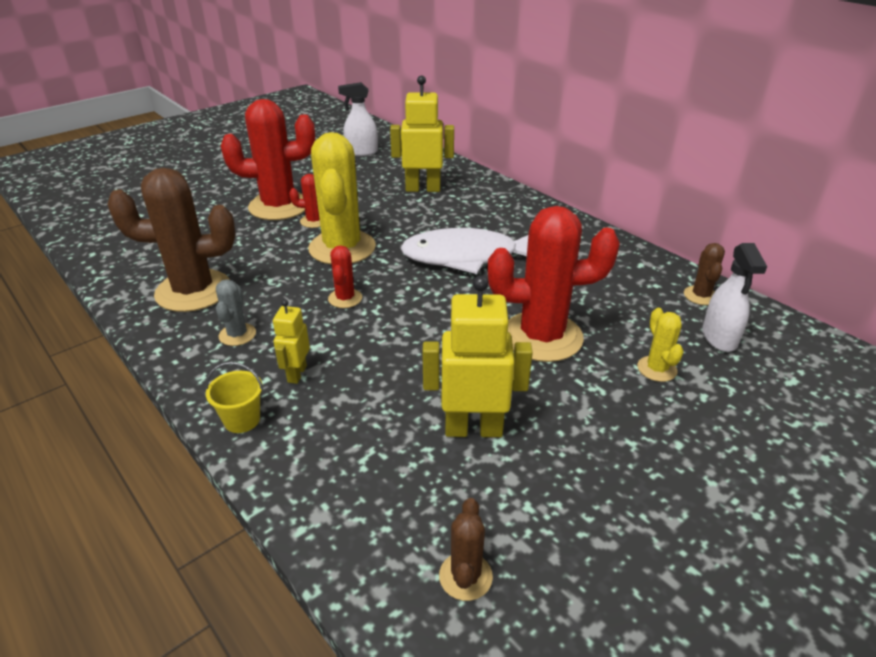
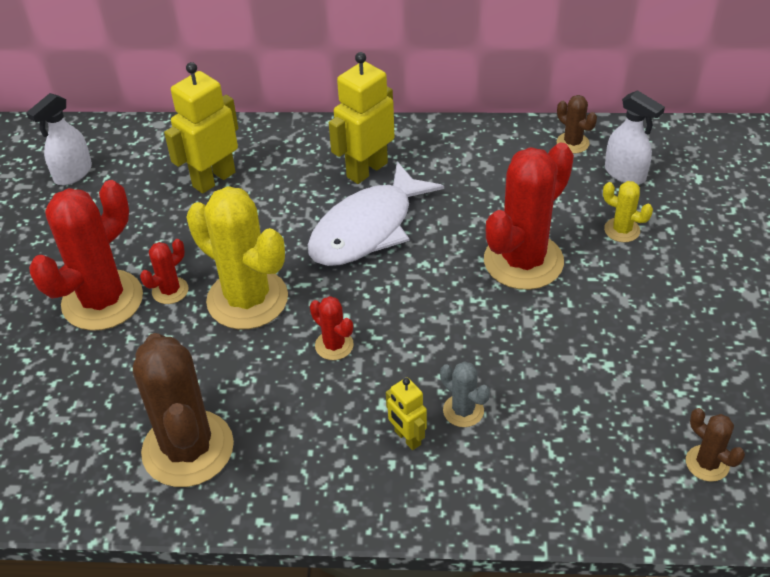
camera: 45 degrees left, 10 degrees up
brown cactus [107,168,236,312] -> brown cactus turned 60 degrees counterclockwise [133,333,234,487]
yellow bucket [206,362,263,433] -> none
grey cactus [216,279,256,346] -> grey cactus moved to [440,361,490,427]
yellow robot [422,275,533,437] -> yellow robot moved to [329,52,395,184]

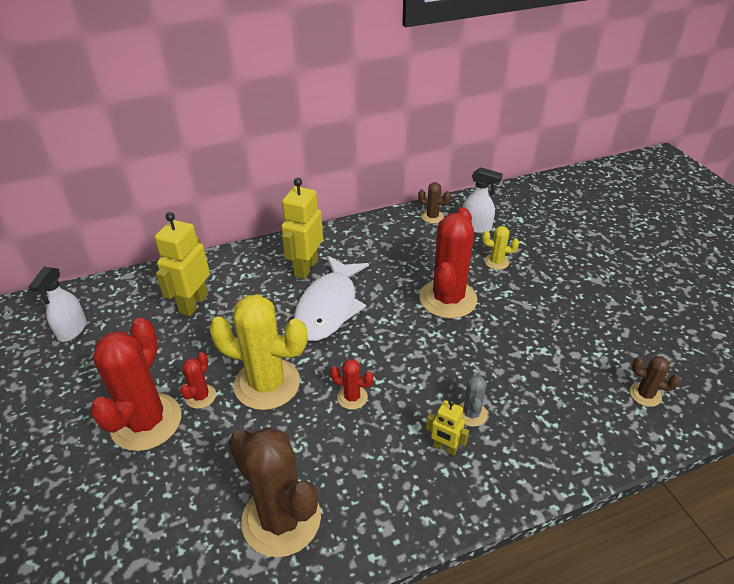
camera: 25 degrees left, 5 degrees down
grey cactus [440,361,490,427] -> grey cactus turned 75 degrees clockwise [458,373,488,427]

